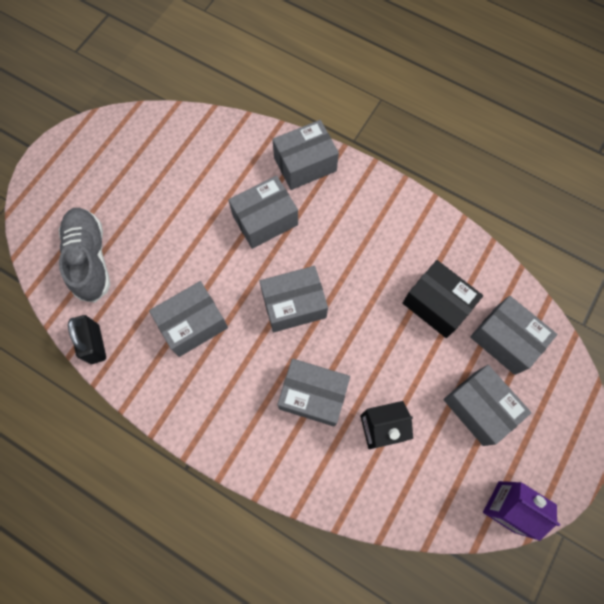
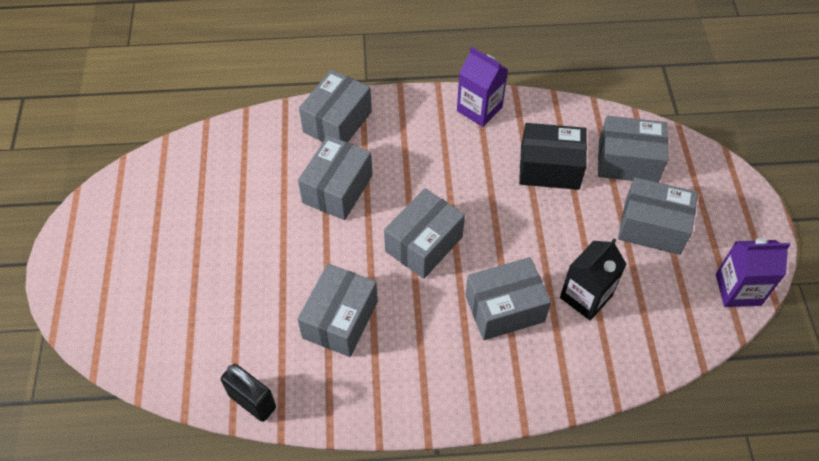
camera: 35 degrees left, 15 degrees down
grey shoe [59,208,110,303] -> none
none -> purple carton [457,47,508,127]

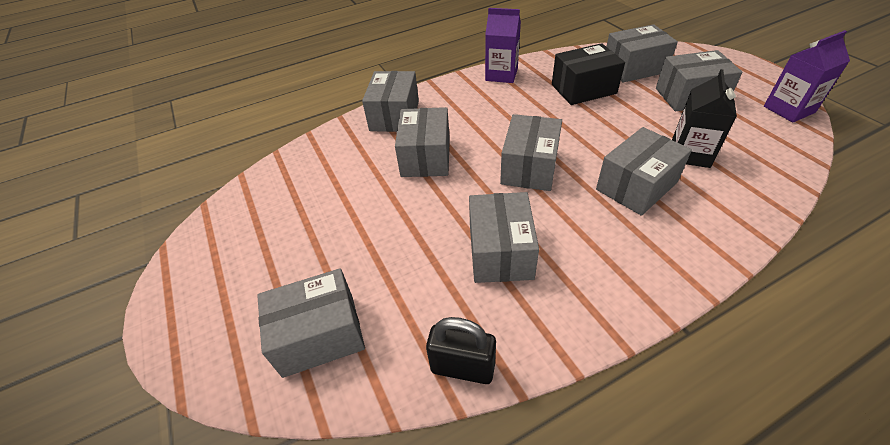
camera: 20 degrees left, 10 degrees down
none -> grey box [257,268,365,378]

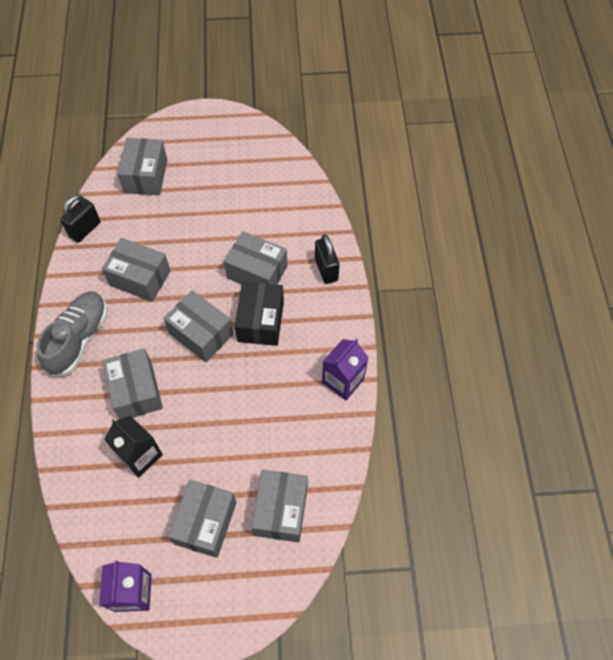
camera: 110 degrees right, 15 degrees up
grey box [362,71,419,132] -> black padlock [315,234,340,284]
black box [552,43,625,105] -> black box moved to [235,282,284,346]
none -> grey shoe [36,291,107,376]

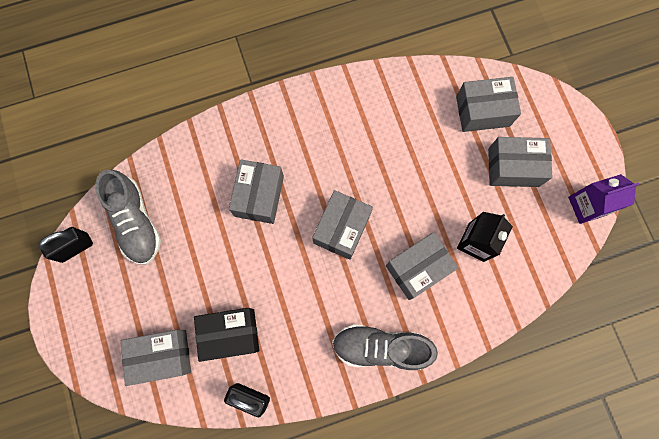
camera: 105 degrees left, 15 degrees up
grey box [102,238,171,302] -> none
black box [235,282,284,346] -> black box moved to [194,308,259,362]
black padlock [315,234,340,284] -> black padlock moved to [38,227,93,263]
purple carton [322,339,369,401] -> none
none -> grey shoe [95,170,161,265]

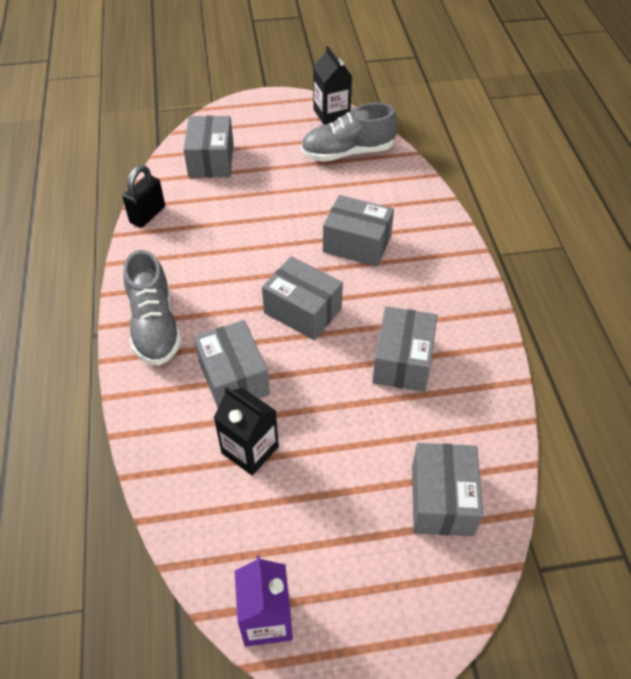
camera: 100 degrees right, 25 degrees down
black padlock [38,227,93,263] -> black carton [313,46,352,125]
black box [194,308,259,362] -> none
grey shoe [332,324,438,370] -> grey shoe turned 150 degrees clockwise [124,250,182,366]
grey box [488,137,552,187] -> grey box moved to [372,306,437,392]

